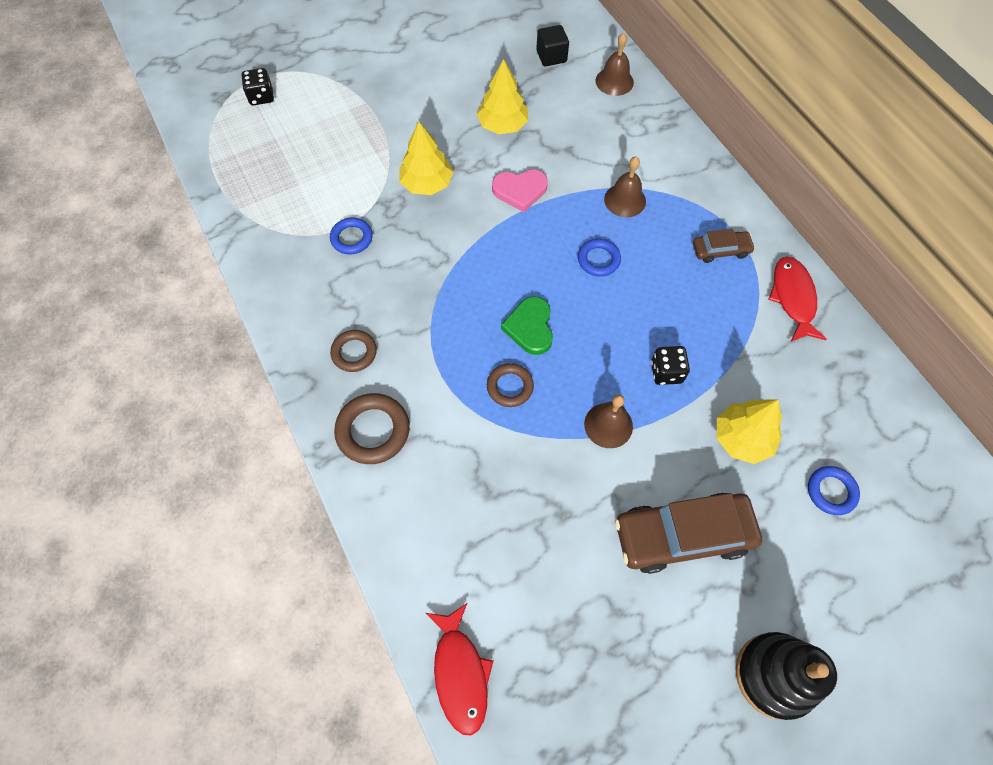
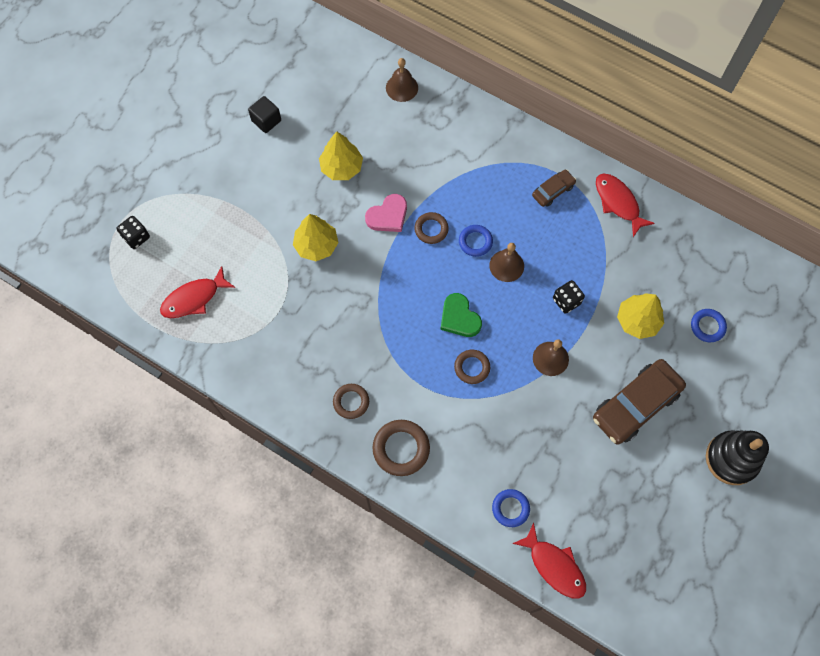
camera: 30 degrees left, 5 degrees up
blue ring [330,218,373,254] -> blue ring moved to [492,489,530,527]
black cube [536,25,569,67] -> black cube moved to [248,96,281,133]
brown bell [604,157,646,217] -> brown bell moved to [489,243,524,282]
none -> red fish [160,266,235,318]
none -> brown ring [414,212,449,244]

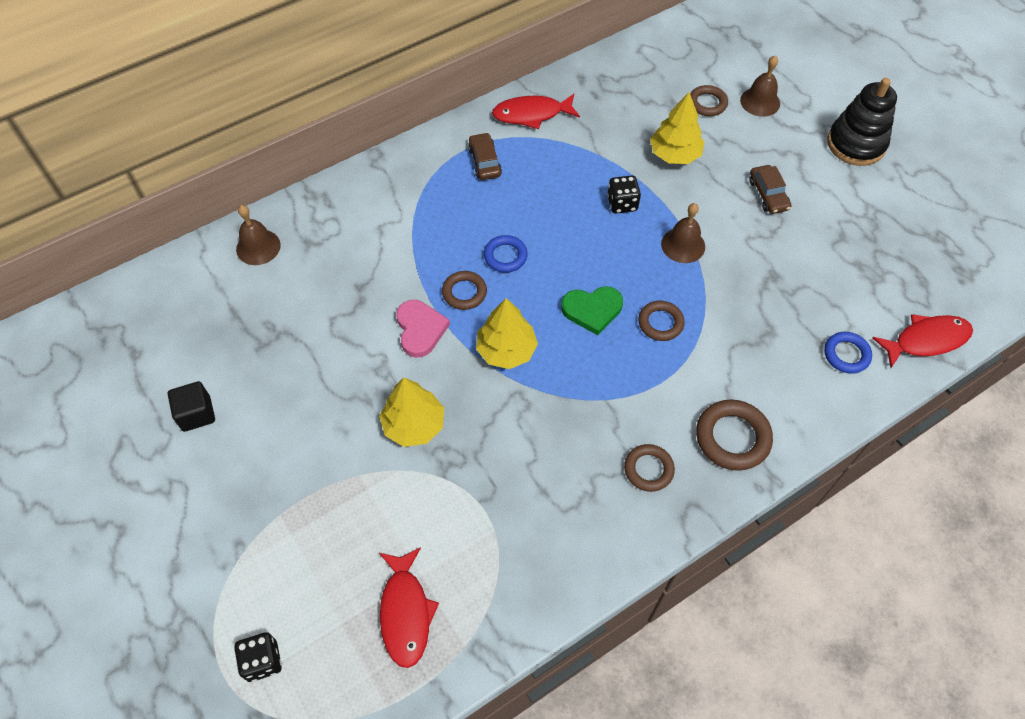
camera: 65 degrees left, 10 degrees down
yellow tree [319,132,363,180] -> yellow tree moved to [476,298,538,369]
brown bell [489,243,524,282] -> brown bell moved to [740,56,780,117]
brown car [593,359,686,444] -> brown car [750,165,791,214], size x0.51
blue ring [691,309,727,342] -> brown ring [690,85,728,116]

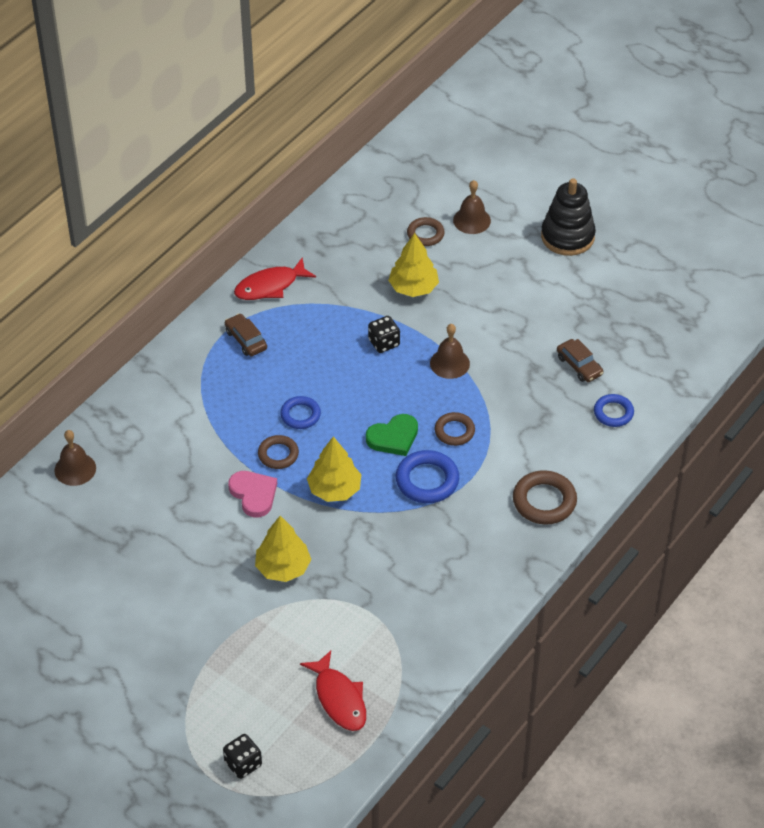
camera: 20 degrees left, 10 degrees down
black cube [168,381,215,432] -> none
brown ring [624,444,675,492] -> none
brown car [750,165,791,214] -> brown car moved to [557,339,603,382]
red fish [872,314,973,368] -> none
none -> blue ring [396,450,459,503]

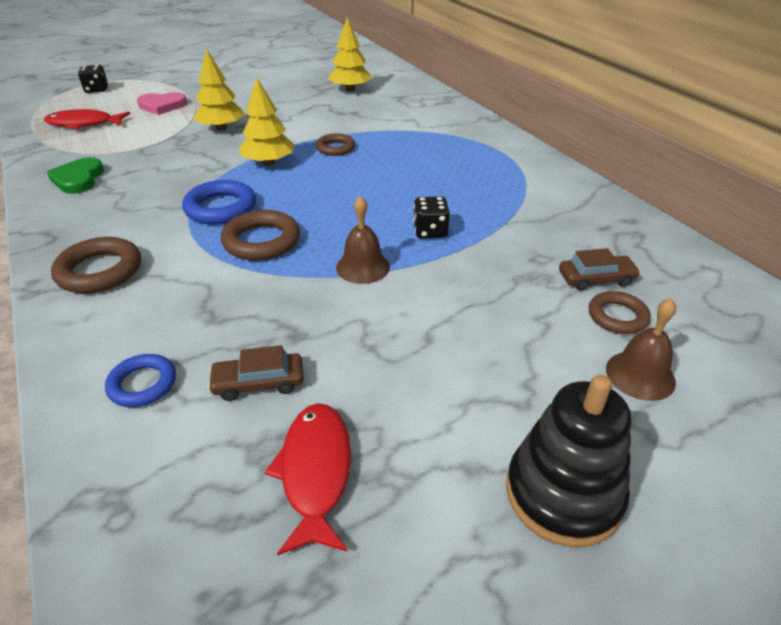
camera: 115 degrees right, 10 degrees down
brown bell [54,430,96,486] -> none
brown car [225,313,267,356] -> brown car moved to [559,248,640,291]
pink heart [228,471,277,518] -> pink heart moved to [137,92,187,115]
red fish [234,257,316,300] -> red fish moved to [265,403,351,556]
blue ring [280,396,321,429] -> none
green heart [366,414,418,456] -> green heart moved to [47,157,104,194]
yellow tree [388,233,439,297] -> yellow tree moved to [328,17,372,91]
brown ring [435,412,475,446] -> brown ring [221,210,300,261], size x1.54

